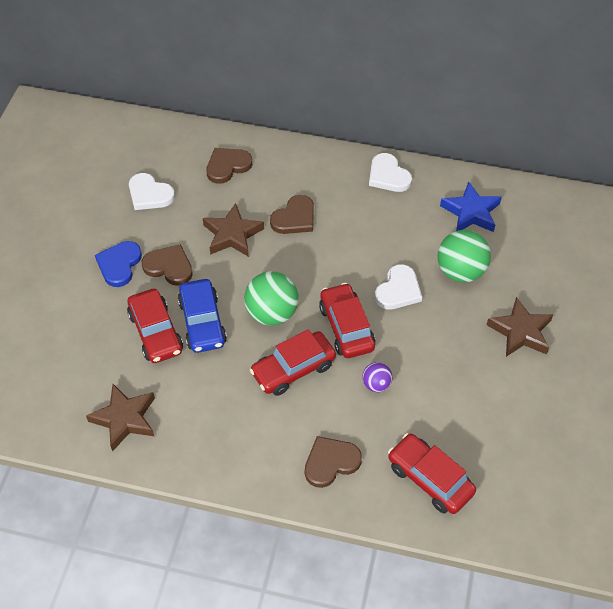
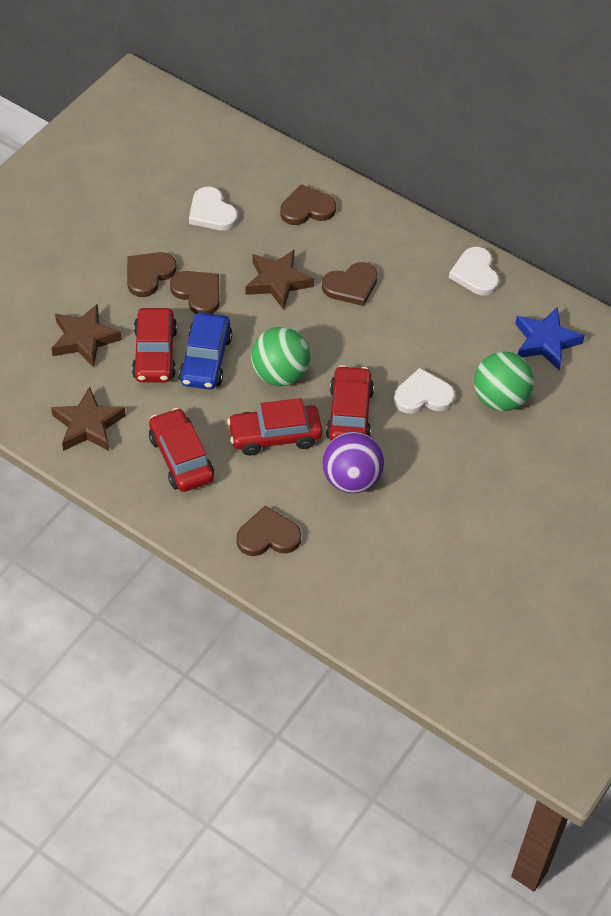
camera: 20 degrees right, 0 degrees up
blue heart [95,241,142,287] -> brown heart [127,252,177,297]
purple ball [362,362,392,392] -> purple ball [322,432,384,493], size x1.88
white heart [375,264,422,310] -> white heart turned 150 degrees counterclockwise [394,368,455,414]
red car [388,433,476,514] -> red car moved to [149,408,214,492]
brown star [487,297,553,357] -> brown star moved to [51,304,122,367]

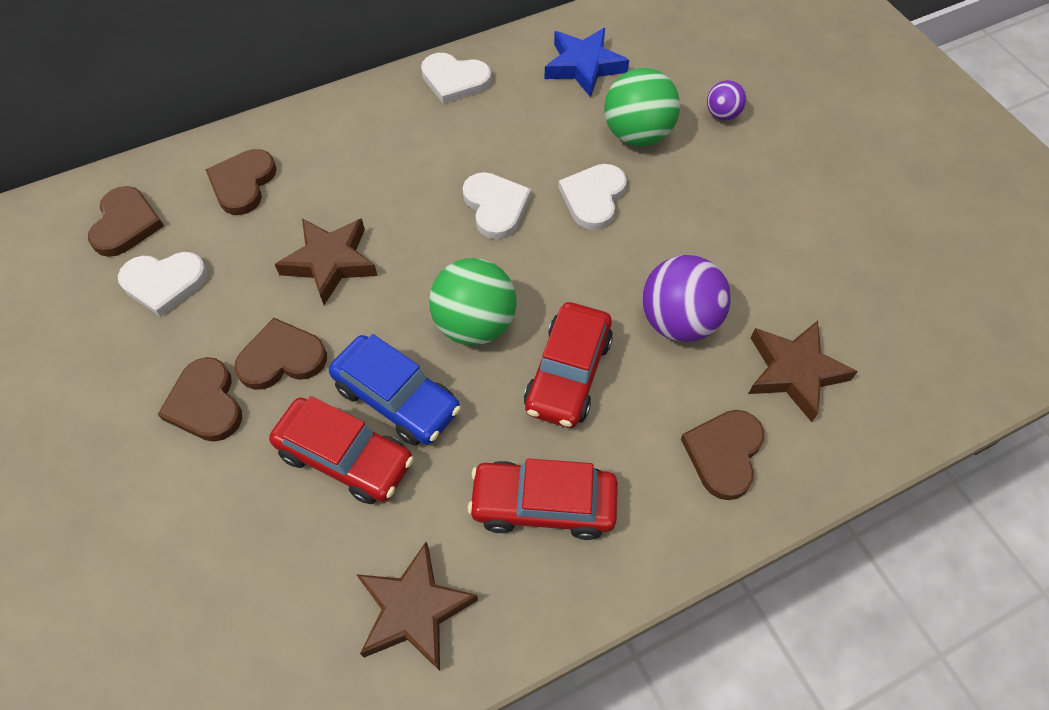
camera: 60 degrees left, 5 degrees up
brown star [51,304,122,367] -> brown star moved to [748,321,858,422]
brown heart [322,262,378,306] -> brown heart moved to [88,186,164,257]
red car [326,365,374,441] -> none
none -> white heart [463,172,531,239]
none -> purple ball [707,80,747,121]

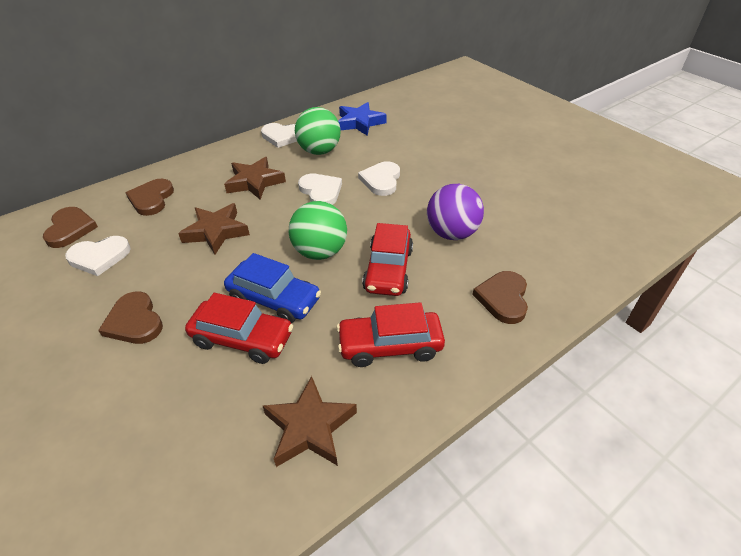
camera: 10 degrees left, 15 degrees down
brown heart [234,318,327,390] -> none
green ball [604,68,680,146] -> green ball moved to [295,107,341,155]
purple ball [707,80,747,121] -> none
brown star [748,321,858,422] -> brown star moved to [224,157,286,199]

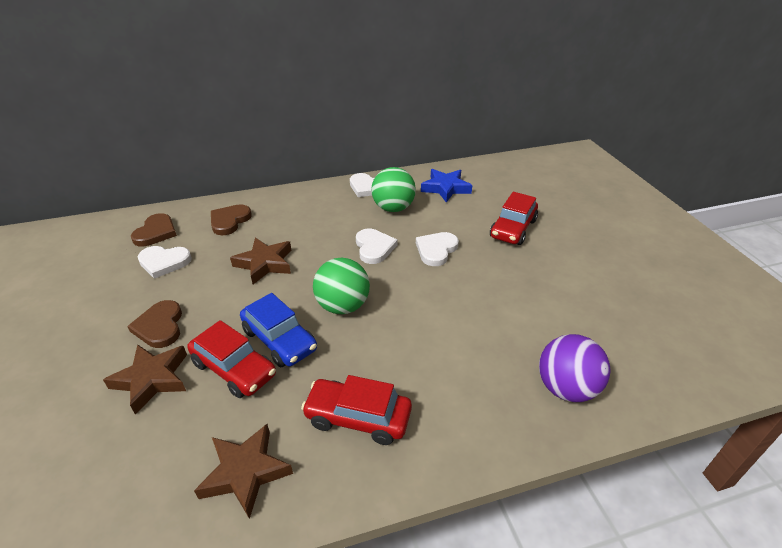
camera: 20 degrees right, 5 degrees down
brown star [224,157,286,199] -> brown star moved to [103,344,187,415]
red car [362,223,413,296] -> red car moved to [490,192,538,245]
purple ball [427,184,484,240] -> purple ball moved to [539,334,610,402]
brown heart [472,271,528,324] -> none

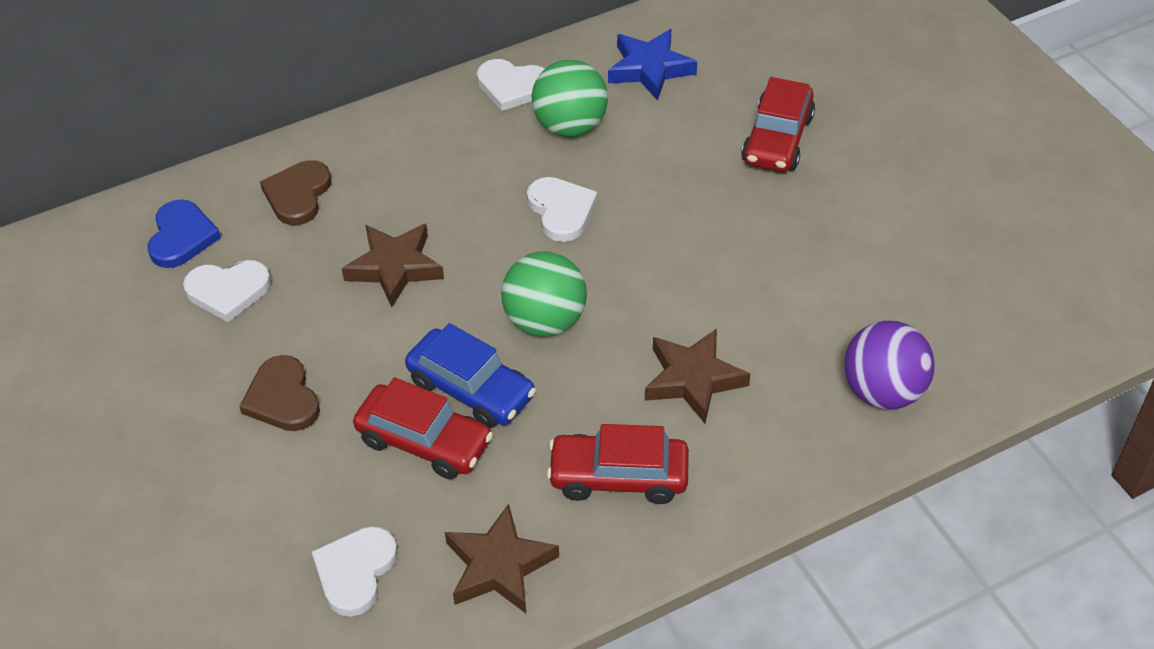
camera: 10 degrees left, 10 degrees up
brown star [103,344,187,415] -> brown star moved to [645,329,750,423]
brown heart [131,213,177,247] -> blue heart [148,199,221,268]
white heart [416,232,459,266] -> white heart moved to [311,526,398,617]

